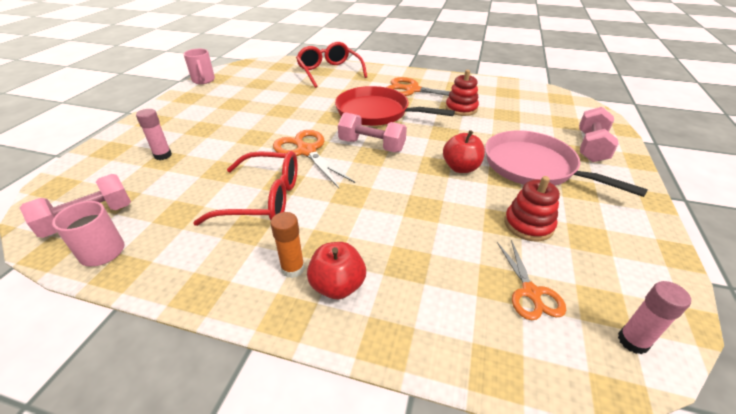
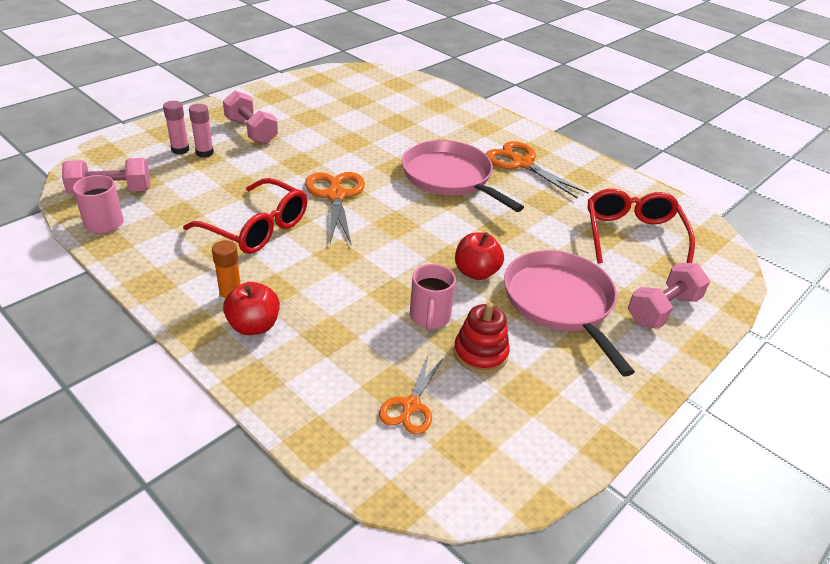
camera: 25 degrees right, 0 degrees up
pink mug [184,49,215,84] -> pink mug moved to [410,264,456,330]
red glasses [296,42,367,88] -> red glasses moved to [588,189,695,263]
red pan [335,86,455,126] -> pink pan [402,140,524,212]
pink dumbbell [338,112,407,152] -> pink dumbbell moved to [223,90,278,144]
red stacking toy [445,70,479,116] -> none
pink glue stick [618,281,691,354] -> pink glue stick moved to [163,101,189,154]

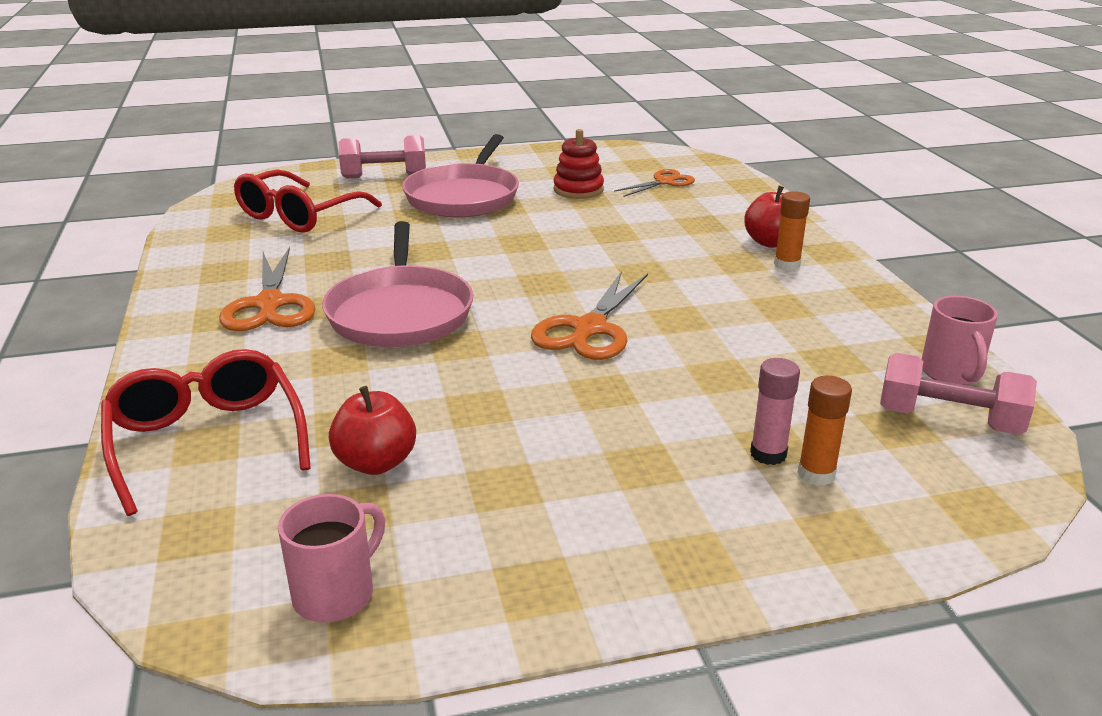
camera: 145 degrees left, 10 degrees down
pink glue stick [163,101,189,154] -> orange glue stick [798,376,852,486]
red glasses [183,178,307,254] -> red glasses moved to [101,349,311,516]
pink dumbbell [223,90,278,144] -> none
pink mug [410,264,456,330] -> pink mug moved to [278,494,385,623]
red apple [455,232,504,280] -> red apple moved to [329,386,416,475]

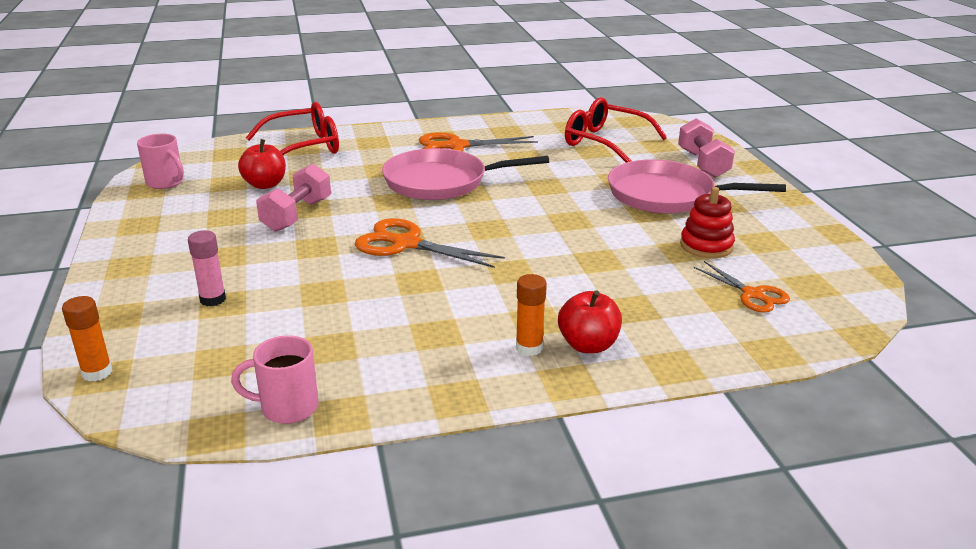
camera: 90 degrees right, 0 degrees up
orange glue stick [798,376,852,486] -> orange glue stick moved to [62,296,112,381]
pink dumbbell [880,353,1037,435] -> pink dumbbell moved to [256,164,331,232]

